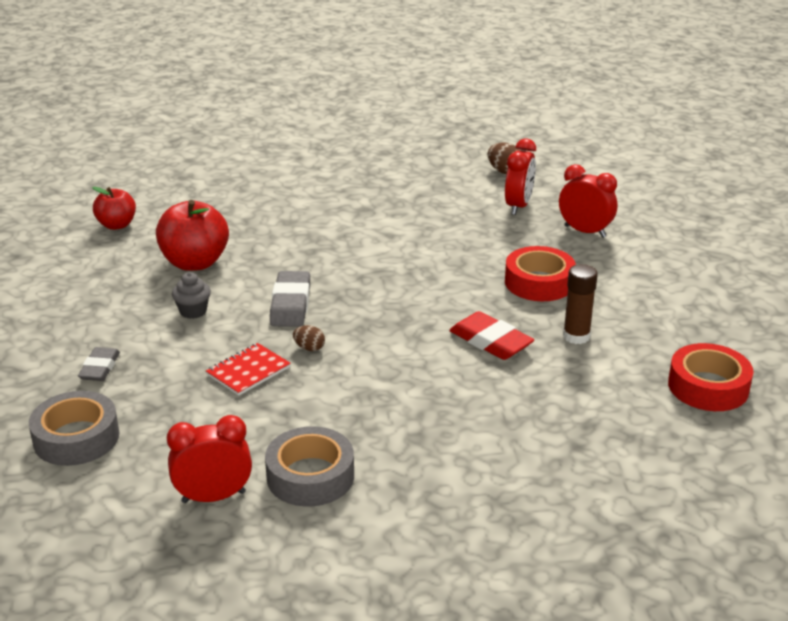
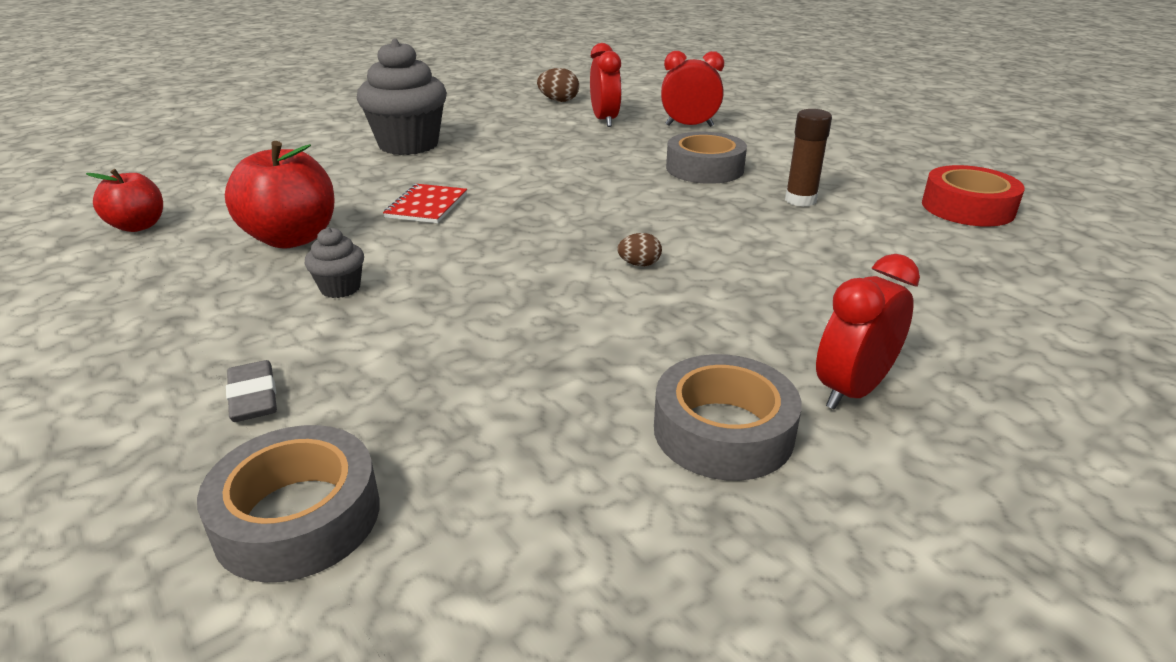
camera: 30 degrees left, 0 degrees up
red clock [167,415,252,503] -> red clock moved to [816,254,920,410]
red notebook [206,343,291,396] -> red notebook moved to [383,184,467,223]
grey eraser [270,271,310,327] -> none
brown egg [293,325,325,351] -> brown egg moved to [618,233,662,266]
red eraser [449,311,534,360] -> none
red tape [505,246,576,301] -> grey tape [666,132,747,184]
none -> grey cupcake [357,39,447,155]

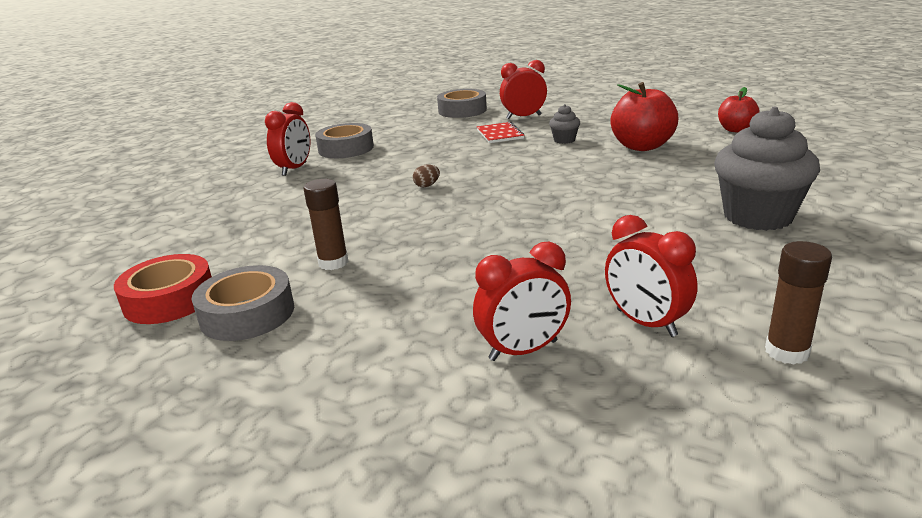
camera: 155 degrees right, 5 degrees down
grey eraser [226,360,277,422] -> red clock [500,60,547,119]
red notebook [383,184,467,223] -> red notebook moved to [477,122,525,143]
brown egg [537,68,579,102] -> brown glue stick [765,241,832,365]
grey tape [666,132,747,184] -> grey tape moved to [192,265,294,341]

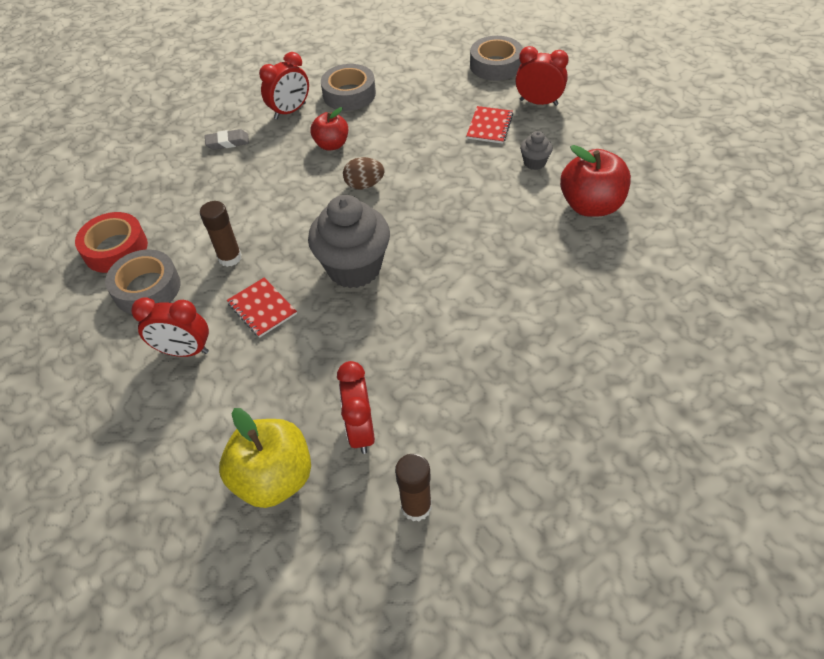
camera: 30 degrees right, 25 degrees up
brown egg [413,164,440,187] -> brown egg [343,157,384,189], size x1.56
red clock [473,242,571,361] -> red clock moved to [131,298,209,357]
grey cupcake [714,107,820,231] -> grey cupcake moved to [308,195,390,288]
red apple [718,87,760,132] -> red apple moved to [310,107,348,151]
none -> grey eraser [205,129,249,150]
none -> yellow apple [219,408,311,508]
none -> red notebook [227,278,297,338]

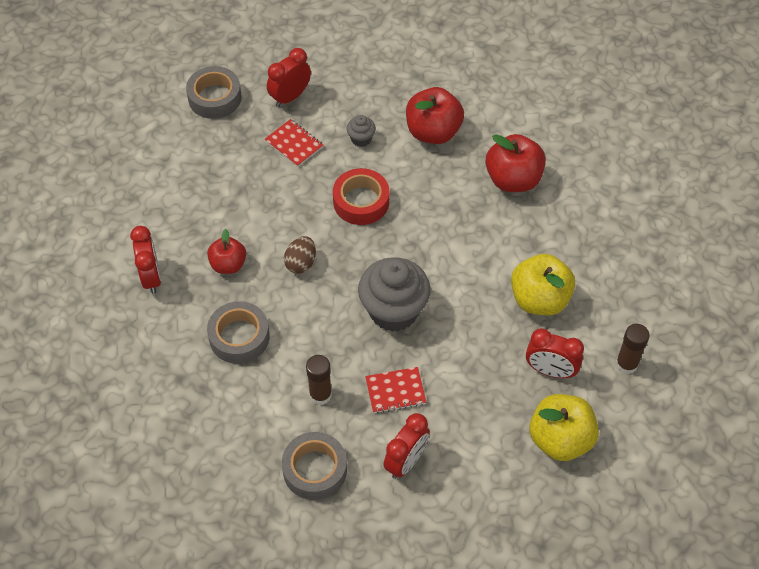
camera: 65 degrees left, 5 degrees up
red tape [75,212,148,273] -> red tape moved to [333,168,389,225]
grey eraser [205,129,249,150] -> none
grey tape [321,64,376,111] -> grey tape moved to [207,301,270,364]
none -> red apple [485,134,546,192]
none -> yellow apple [511,254,575,315]

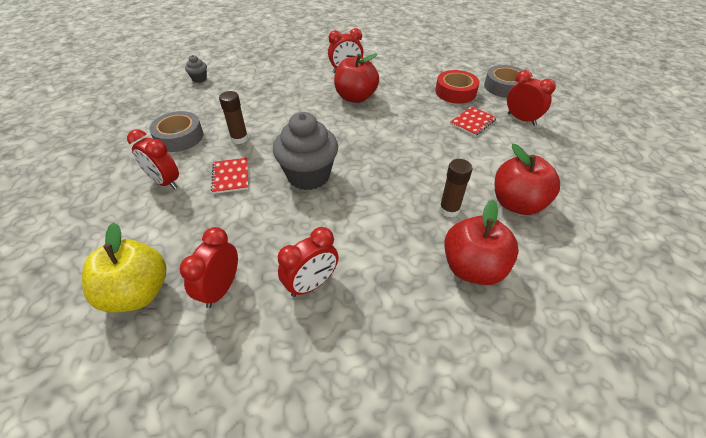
camera: 90 degrees right, 10 degrees down
red apple [207,229,246,274] -> red apple [334,54,379,103], size x1.61
grey tape [207,301,270,364] -> none
brown egg [284,236,316,274] -> none
red tape [333,168,389,225] -> red tape moved to [435,70,479,104]
grey cupcake [346,115,376,147] -> grey cupcake moved to [185,55,207,83]
yellow apple [511,254,575,315] -> red clock [278,227,339,297]
brown glue stick [616,324,650,374] -> brown glue stick moved to [439,159,473,217]

